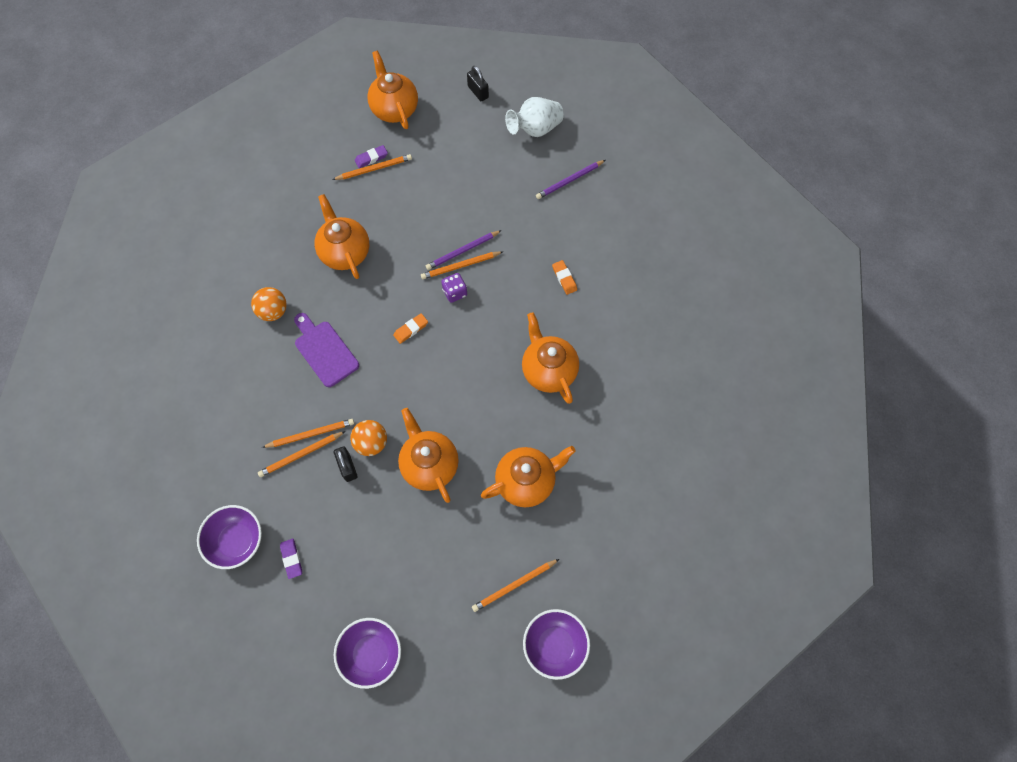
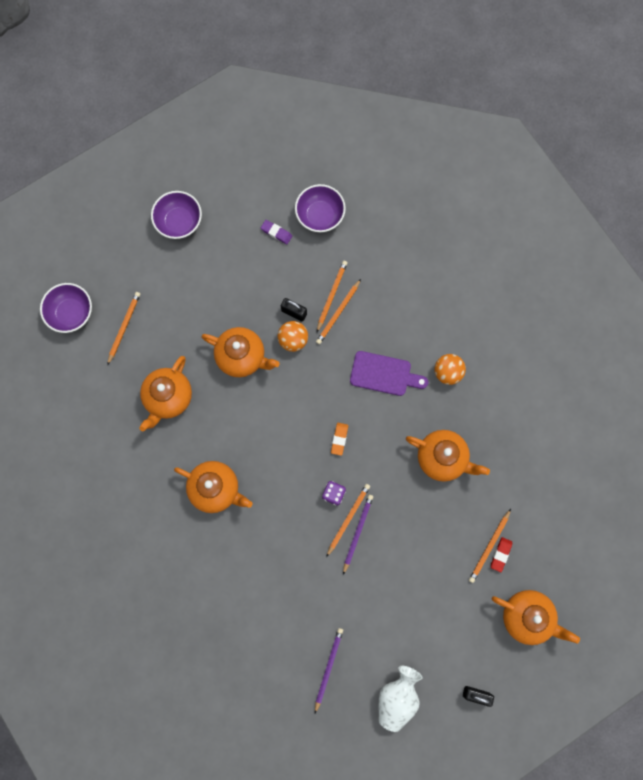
camera: 140 degrees right, 10 degrees up
purple eraser [355,145,388,168] -> red eraser [491,537,512,572]
orange eraser [552,260,577,295] -> none

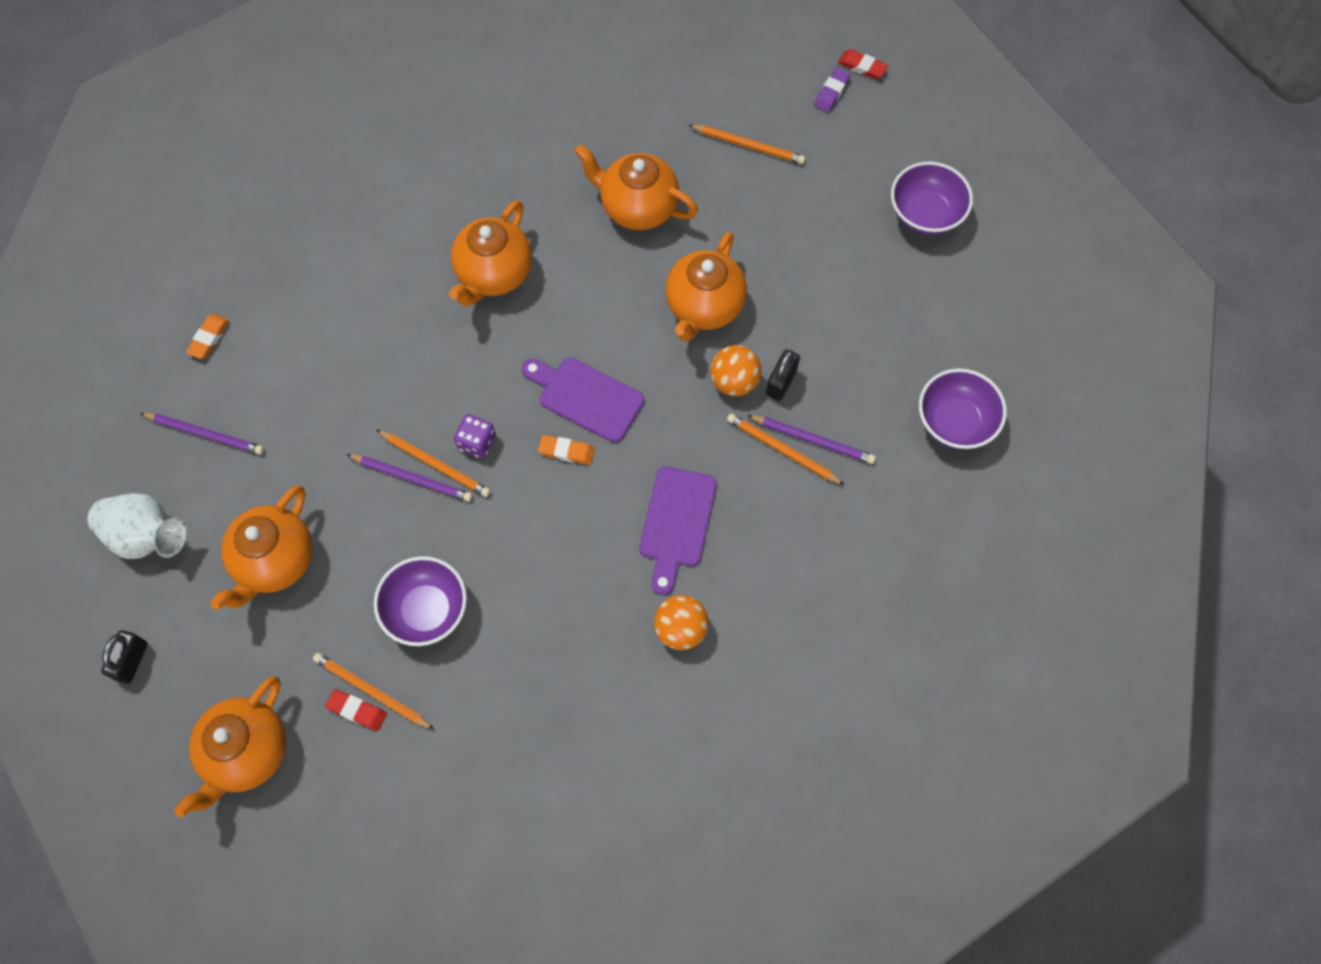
camera: 90 degrees right, 10 degrees down
purple bowl [40,283,92,333] -> purple bowl moved to [374,556,467,646]
purple eraser [261,220,292,244] -> purple eraser moved to [814,67,851,112]
orange pencil [317,261,348,332] -> purple pencil [747,415,876,464]
orange teapot [406,430,490,482] -> orange teapot moved to [210,485,313,609]
none -> orange eraser [186,314,229,359]
none -> purple cutting board [522,358,644,443]
none -> red eraser [838,49,888,79]

